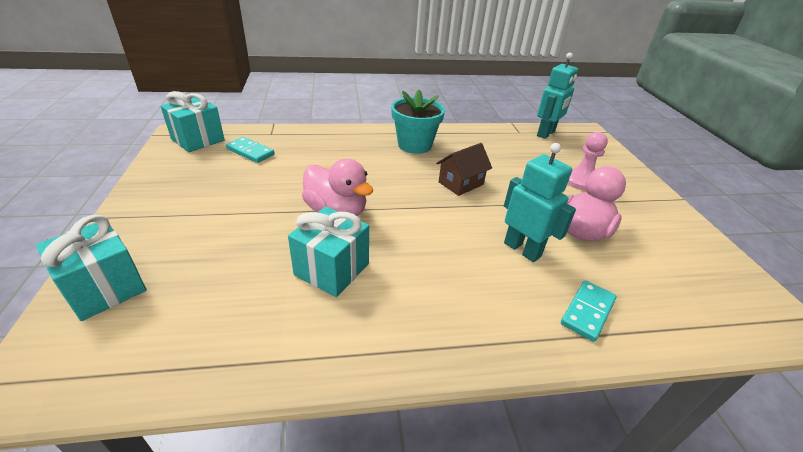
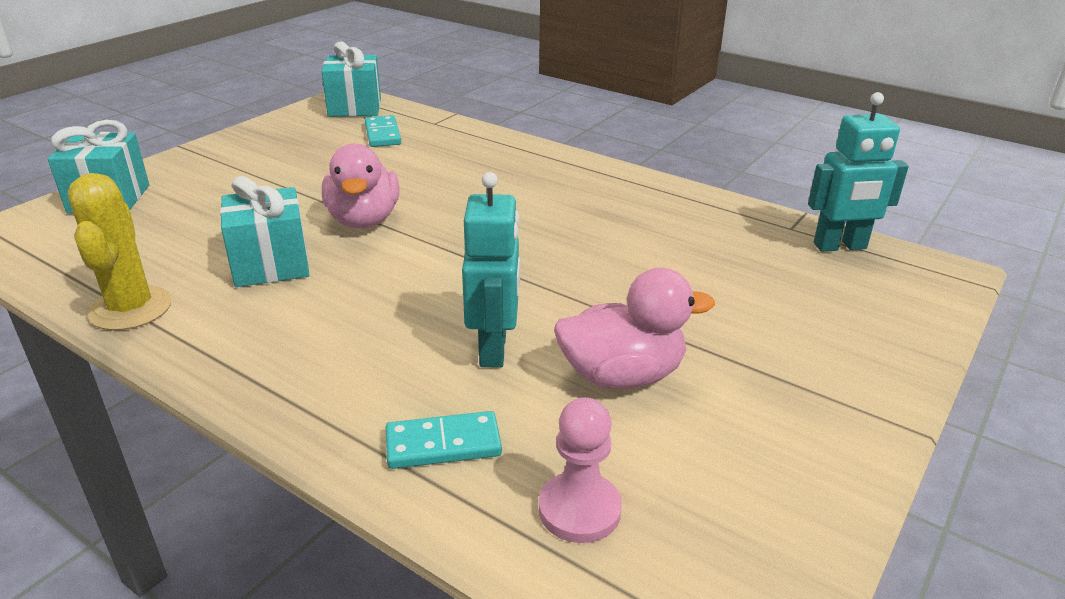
camera: 45 degrees right, 5 degrees down
turquoise flower pot [391,90,445,154] -> none
brown house [436,143,492,196] -> none
pink pawn [568,132,608,191] -> pink pawn moved to [539,397,622,543]
none -> yellow cactus [68,173,171,330]

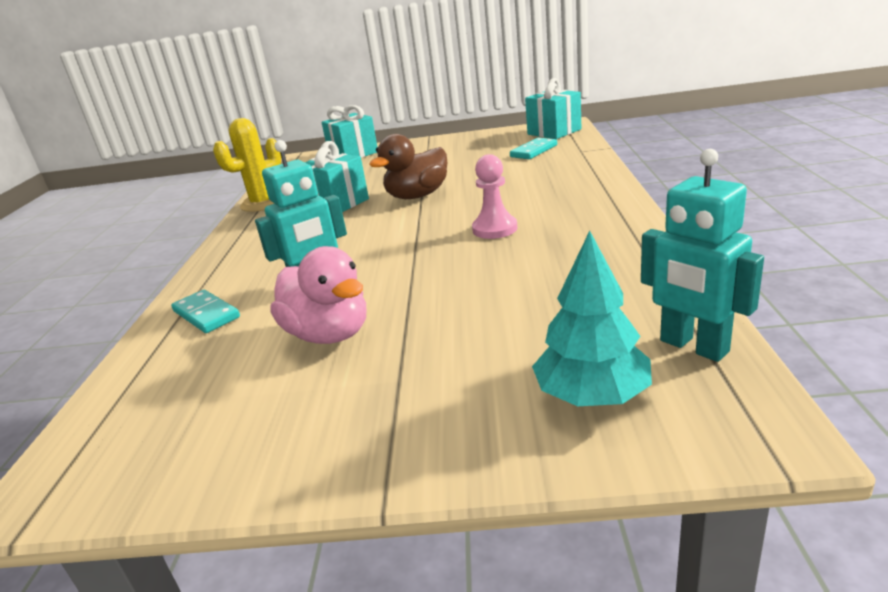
camera: 60 degrees right, 5 degrees down
pink duck [322,143,400,228] -> brown duck [370,134,447,199]
pink pawn [539,397,622,543] -> pink pawn moved to [472,154,518,239]
none -> turquoise tree [532,231,652,406]

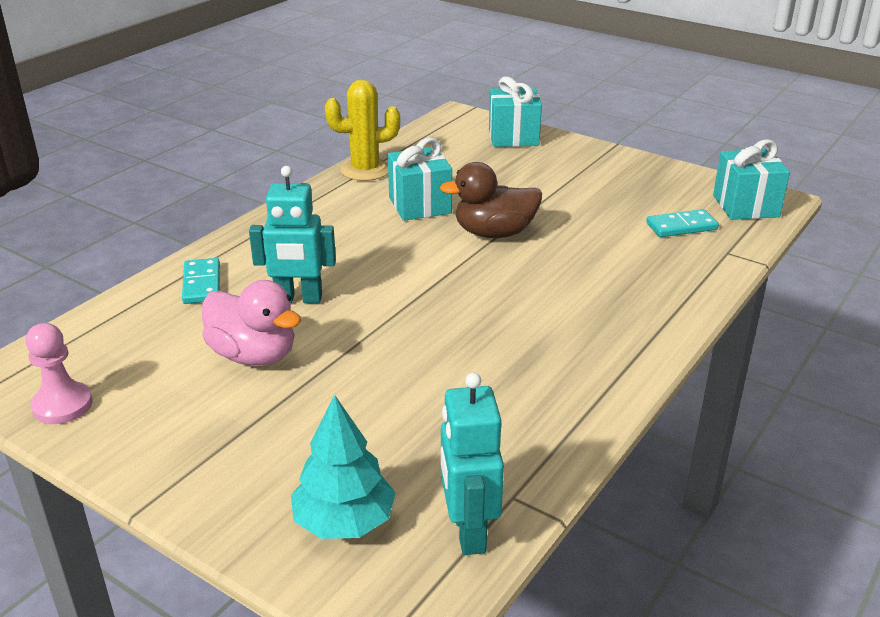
camera: 30 degrees right, 5 degrees up
pink duck [270,246,366,344] -> pink duck turned 45 degrees counterclockwise [202,280,301,366]
pink pawn [472,154,518,239] -> pink pawn moved to [26,323,92,424]

